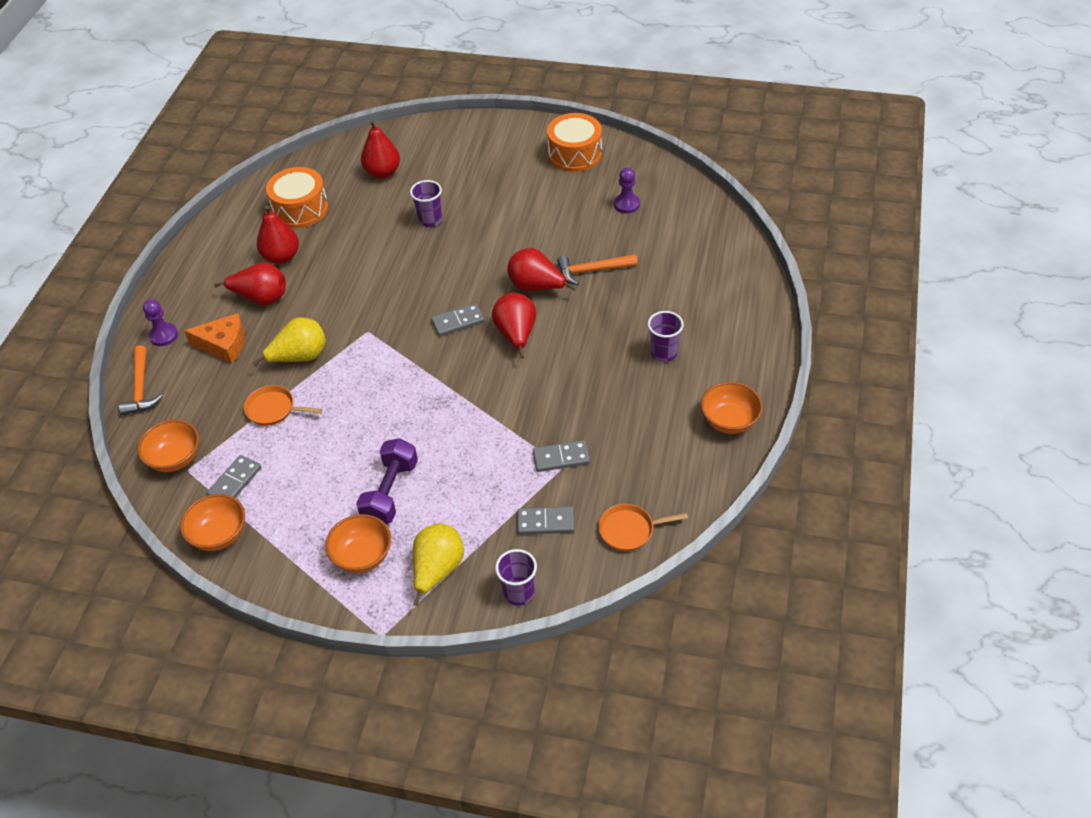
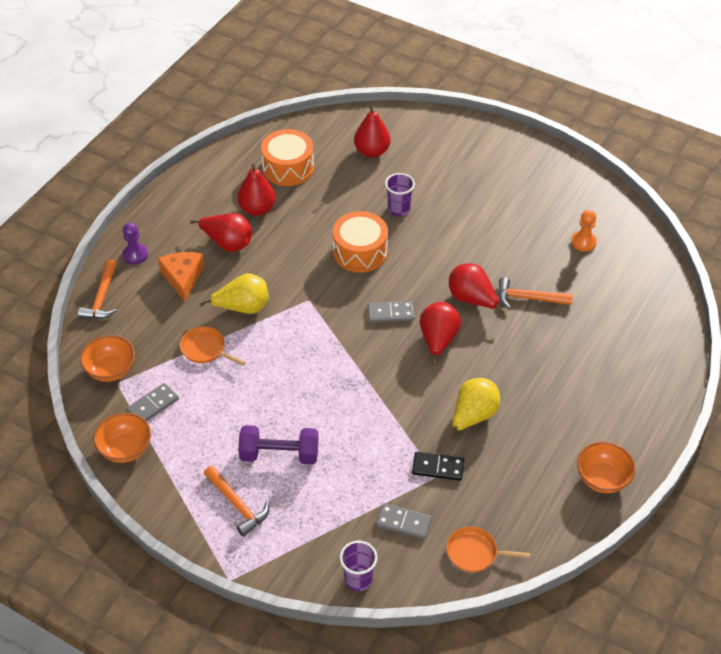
camera: 15 degrees right, 0 degrees up
orange cheese [184,313,245,364] -> orange cheese turned 120 degrees counterclockwise [158,252,204,302]
orange bowl [325,514,391,573] -> orange hammer [204,465,269,536]
purple dumbbell [356,438,418,524] -> purple dumbbell turned 60 degrees clockwise [238,425,318,464]
yellow pear [413,523,464,606] -> yellow pear moved to [448,378,500,439]
grey domino [533,440,590,472] -> black domino [412,452,464,481]
orange drum [547,113,602,172] -> orange drum moved to [333,211,388,272]
purple pawn [614,168,640,213] -> orange pawn [571,210,597,252]
purple cup [648,311,684,362] -> none

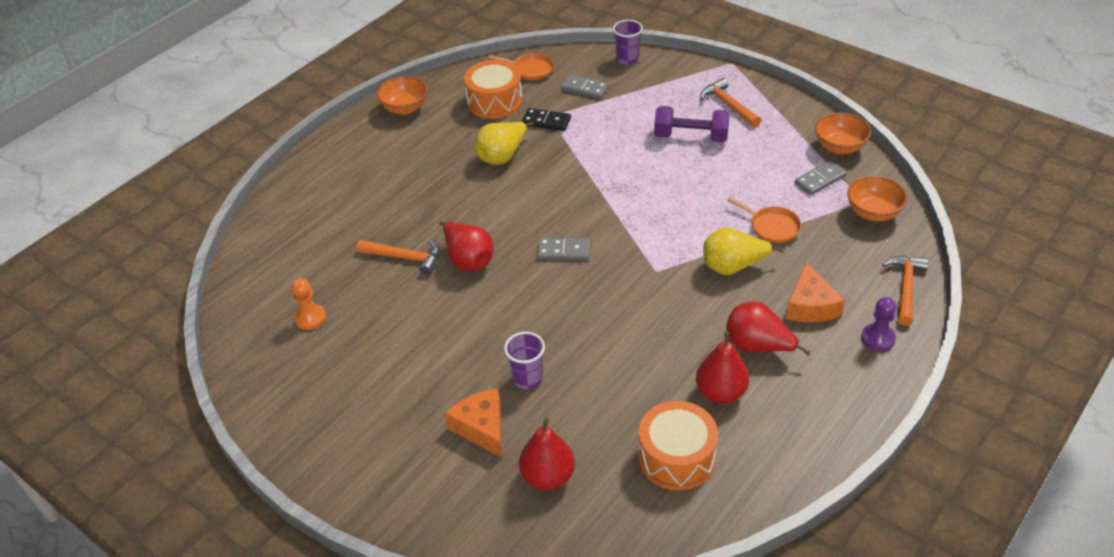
camera: 170 degrees left, 5 degrees down
orange drum [333,211,388,272] -> orange drum moved to [464,60,522,119]
red pear [420,302,461,365] -> none
none -> orange cheese [445,388,502,458]

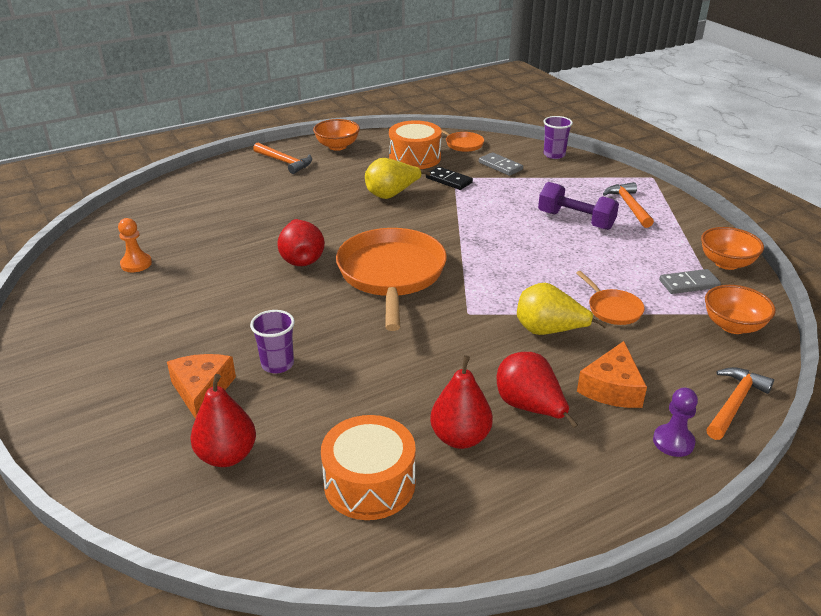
camera: 20 degrees right, 10 degrees down
orange hammer [357,240,440,275] -> orange hammer moved to [253,142,312,174]
grey domino [537,238,590,260] -> orange pan [336,228,447,331]

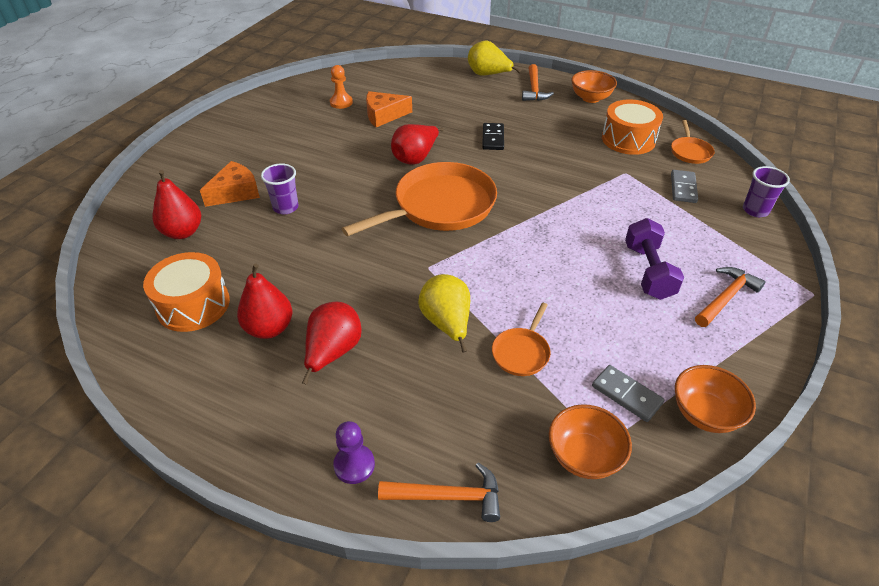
camera: 55 degrees right, 10 degrees up
yellow pear [365,158,431,199] -> yellow pear moved to [468,41,521,76]
black domino [426,166,473,190] -> black domino moved to [482,123,504,150]
orange cheese [577,341,647,408] -> orange cheese moved to [366,91,412,127]

